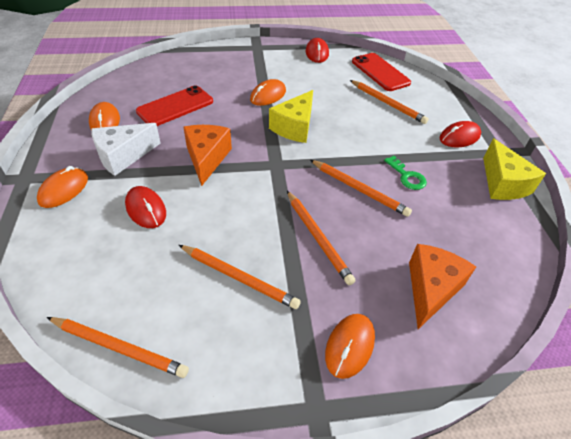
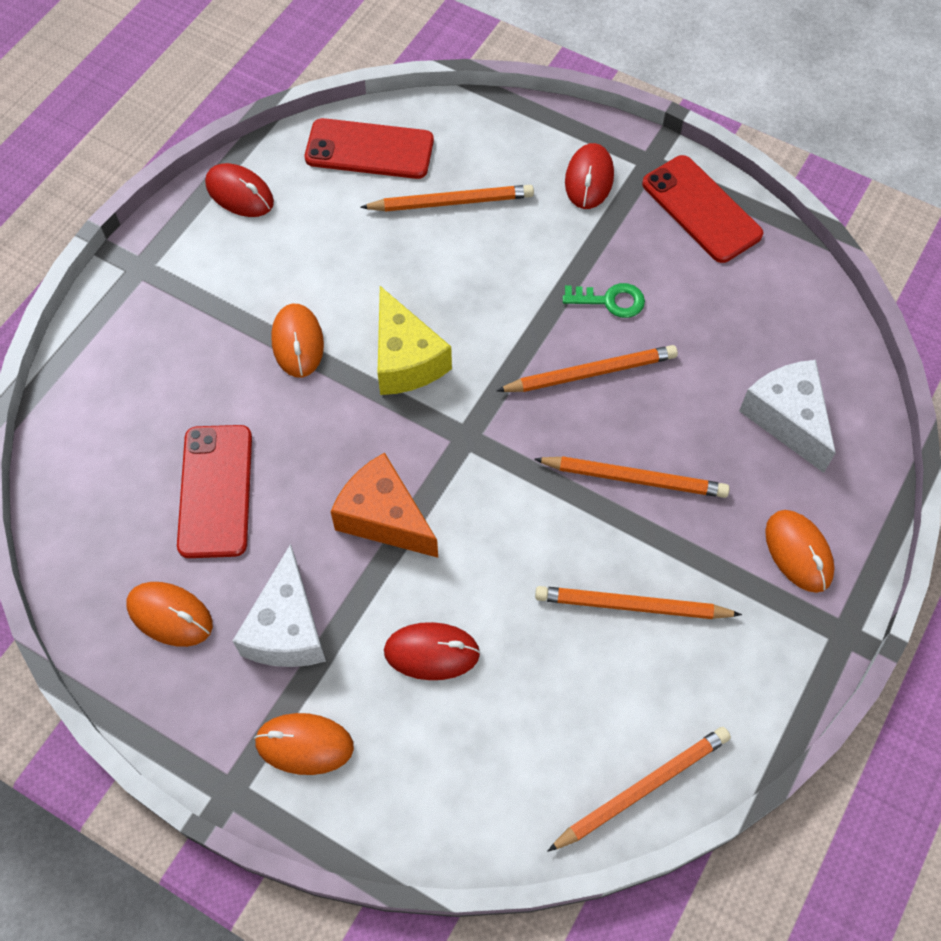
camera: 50 degrees left, 15 degrees up
orange mouse [37,166,88,208] -> orange mouse turned 60 degrees counterclockwise [254,713,354,775]
orange pencil [179,245,301,309] -> orange pencil turned 150 degrees counterclockwise [535,586,742,619]
orange cheese [409,244,476,329] -> white cheese [739,360,836,473]
yellow cheese [483,138,546,200] -> red phone [642,155,763,263]

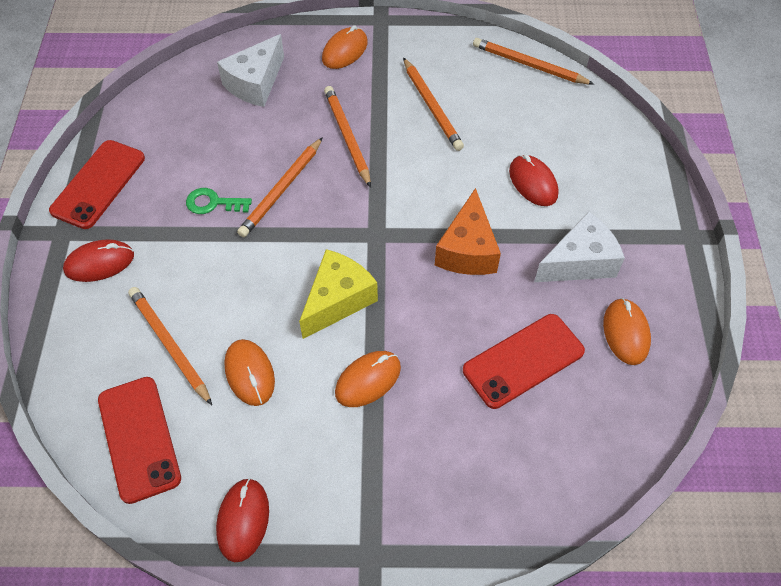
camera: 120 degrees left, 5 degrees down
orange mouse [254,713,354,775] -> orange mouse moved to [224,339,275,406]
orange pencil [496,345,678,392] -> orange pencil turned 105 degrees counterclockwise [237,137,323,238]
green key [563,283,645,318] -> green key turned 60 degrees counterclockwise [186,188,252,214]

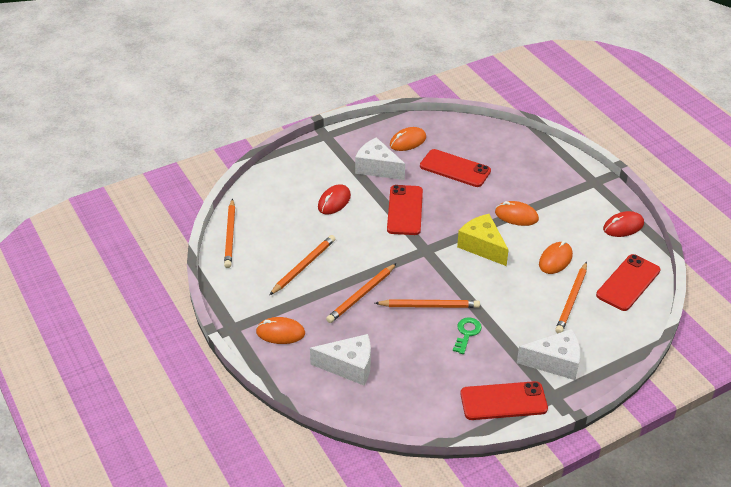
camera: 120 degrees left, 15 degrees down
red mouse [63,239,134,282] -> white cheese [517,329,580,380]
green key [186,188,252,214] -> green key turned 135 degrees counterclockwise [453,317,482,354]
yellow cheese [299,249,378,339] -> yellow cheese turned 45 degrees clockwise [457,214,509,266]
orange cheese [435,188,501,275] -> red phone [387,185,423,235]

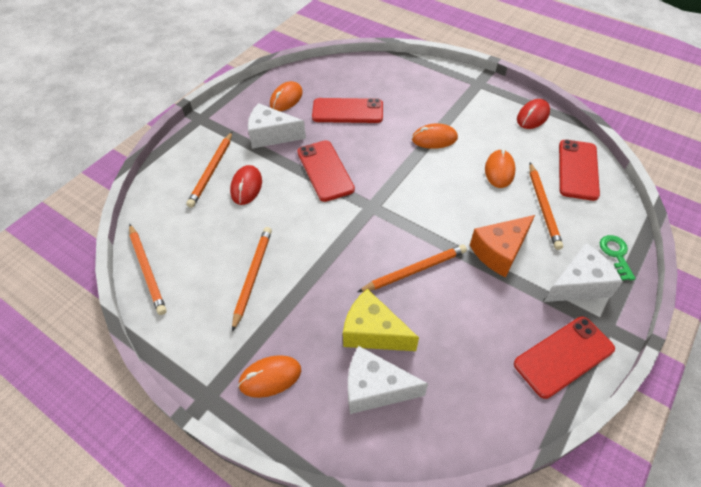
camera: 25 degrees left, 10 degrees up
white cheese [310,334,371,385] -> white cheese turned 150 degrees counterclockwise [348,346,428,414]
orange pencil [326,263,397,323] -> orange pencil moved to [186,132,232,208]
green key [453,317,482,354] -> green key moved to [600,235,636,281]
yellow cheese [457,214,509,266] -> yellow cheese moved to [343,289,419,351]
none -> orange cheese [470,215,535,277]

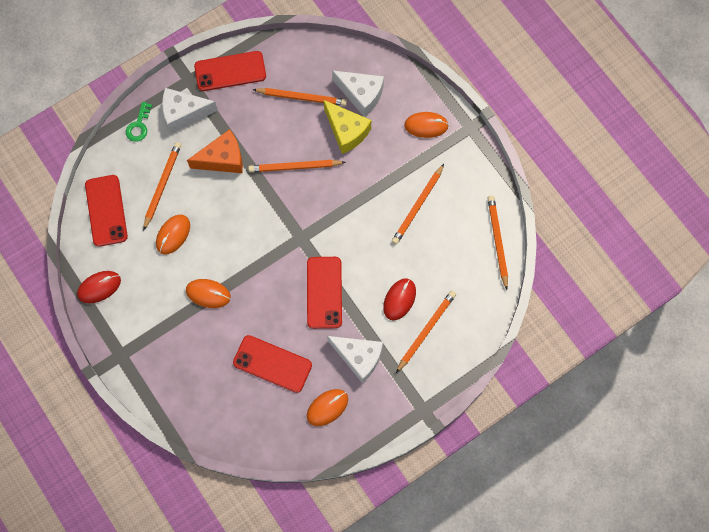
camera: 160 degrees left, 20 degrees up
red phone [559,140,600,201] -> red phone turned 45 degrees counterclockwise [85,175,128,247]
none -> orange pencil [252,88,347,106]

